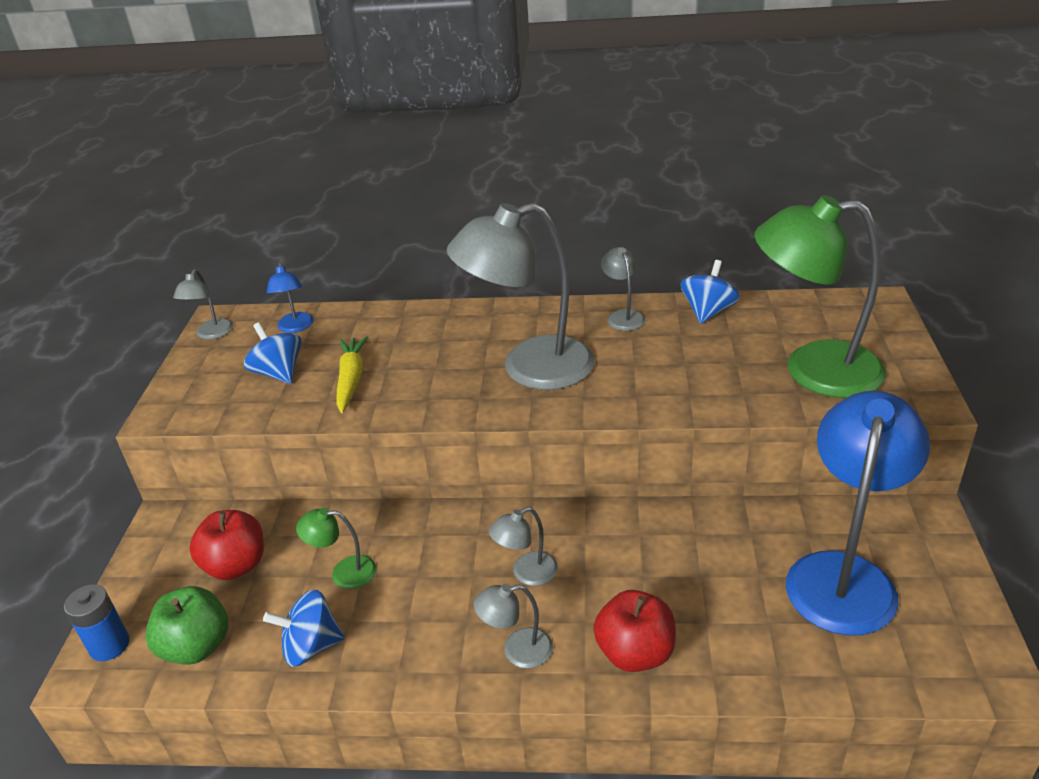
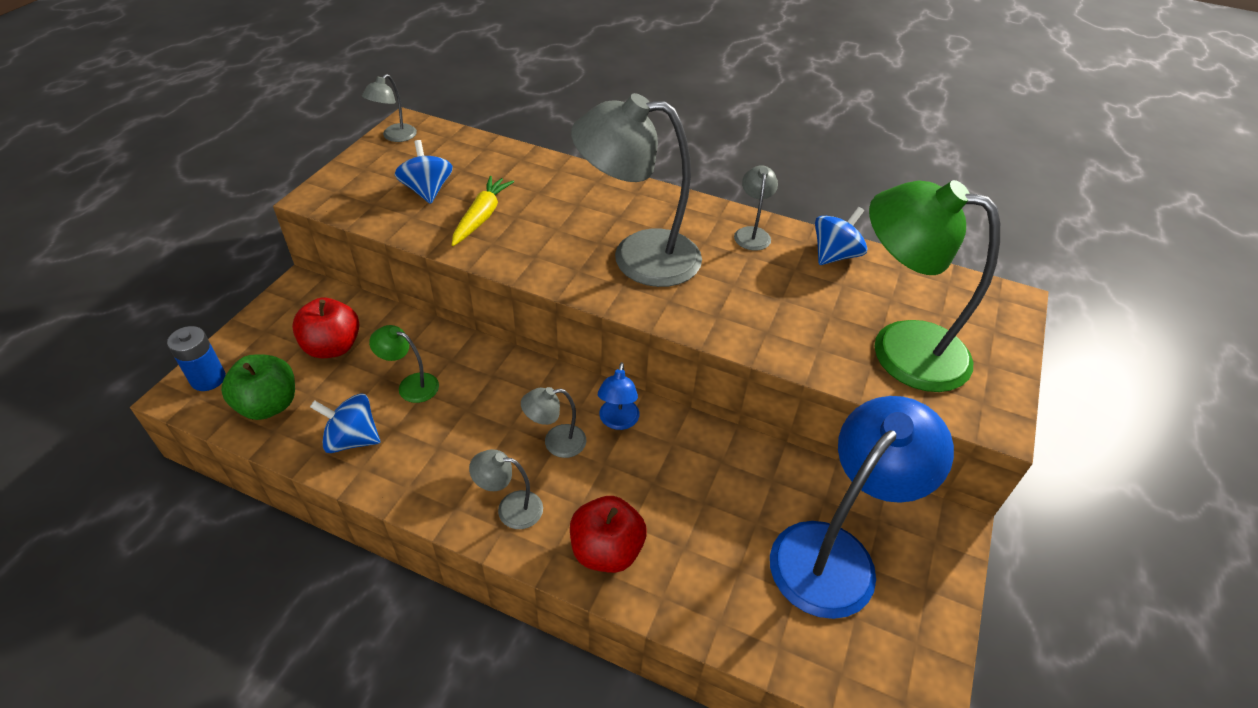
camera: 15 degrees right, 10 degrees up
blue lamp [267,262,314,333] -> blue lamp moved to [598,362,639,430]

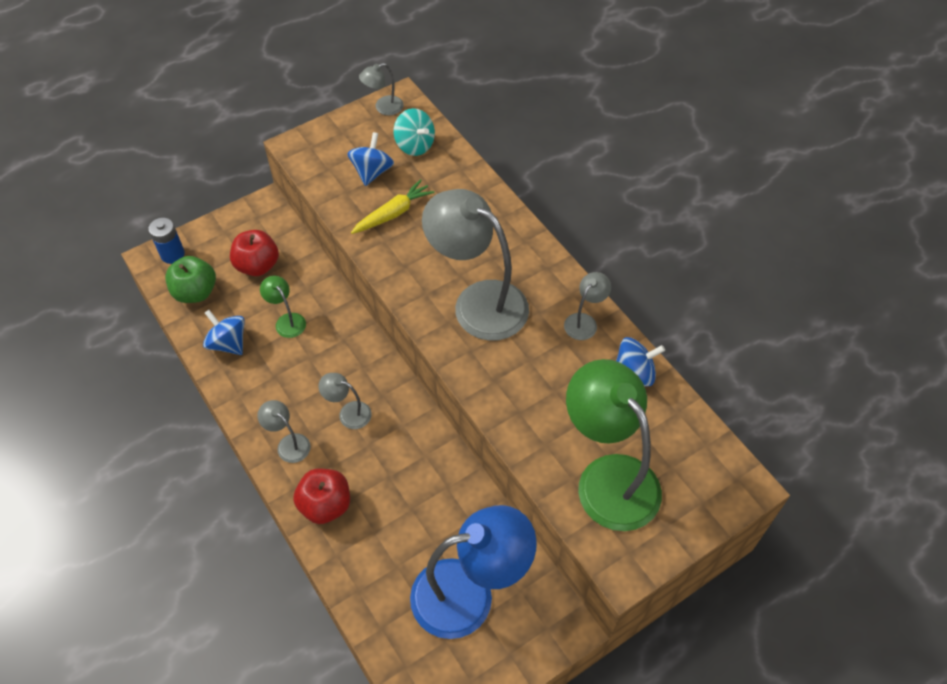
camera: 35 degrees right, 10 degrees up
blue lamp [598,362,639,430] -> none
none -> turquoise spinning top [394,108,435,156]

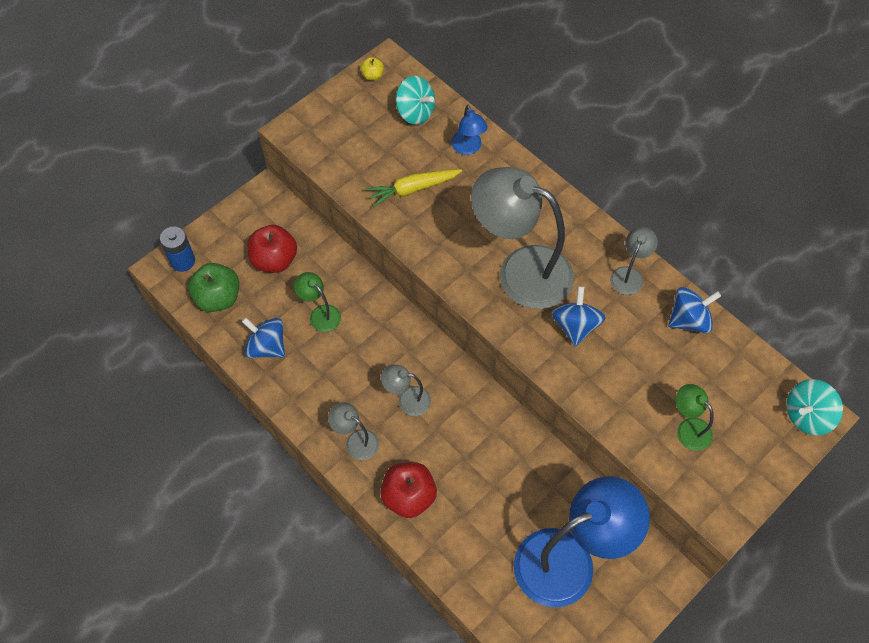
camera: 10 degrees left, 5 degrees up
blue spinning top [347,132,394,186] -> blue spinning top moved to [551,286,606,347]
yellow carrot [351,179,435,234] -> yellow carrot turned 150 degrees counterclockwise [366,169,462,207]
grey lamp [359,63,404,115] -> yellow apple [360,57,384,80]
green lamp [566,359,662,531] -> green lamp [676,384,714,451], size x0.44
none -> blue lamp [451,105,488,155]
none -> turquoise spinning top [787,379,843,436]

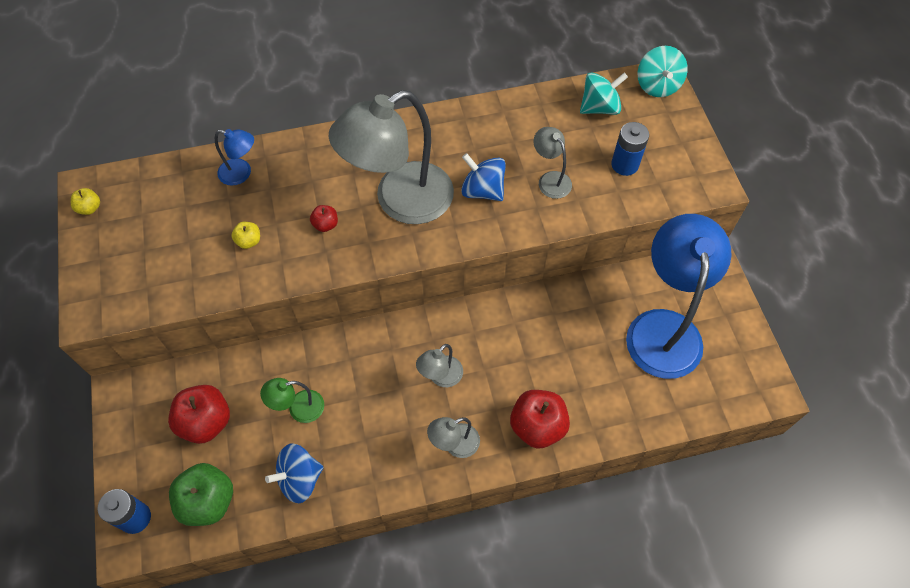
camera: 60 degrees left, 0 degrees up
yellow carrot [366,169,462,207] -> yellow apple [231,222,260,249]
turquoise spinning top [396,76,435,125] -> turquoise spinning top moved to [580,72,628,115]
grey lamp [610,227,658,295] -> grey lamp moved to [534,127,572,199]
blue spinning top [668,287,721,333] -> none
green lamp [676,384,714,451] -> blue battery [611,122,649,176]
none -> red apple [310,205,338,232]

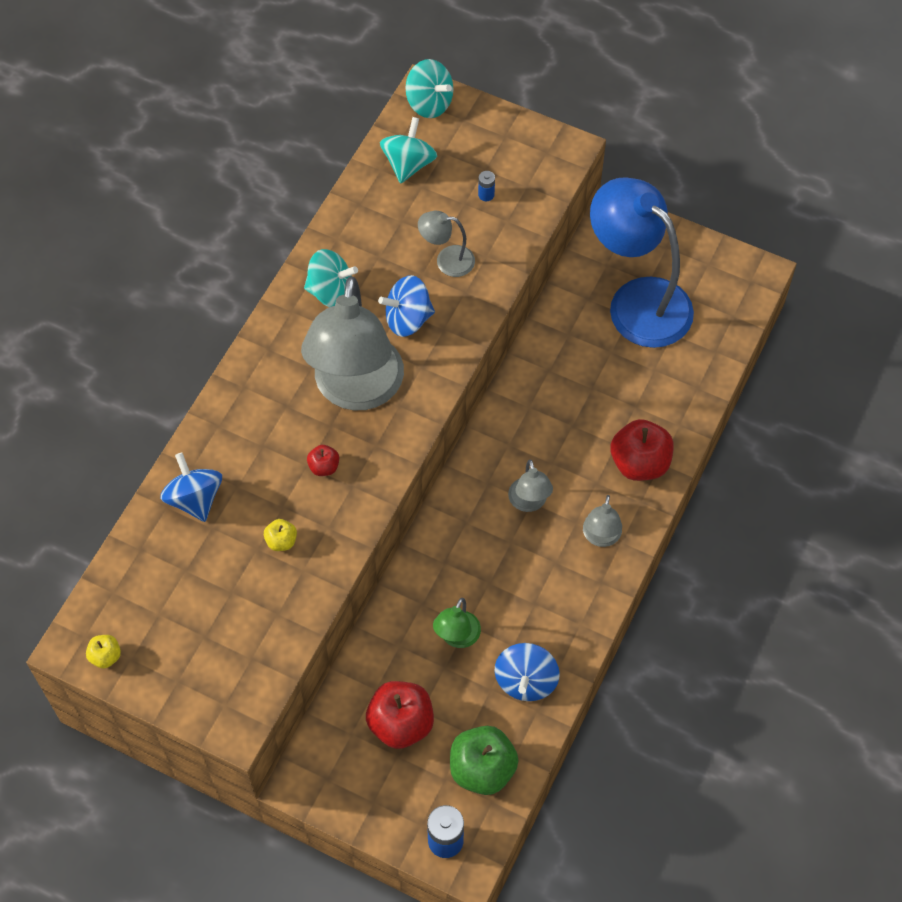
camera: 50 degrees left, 0 degrees up
blue lamp [215,129,254,186] -> blue spinning top [160,452,222,522]
blue battery [611,122,649,176] -> blue battery [478,171,495,201], size x0.53
none -> turquoise spinning top [304,249,358,307]

